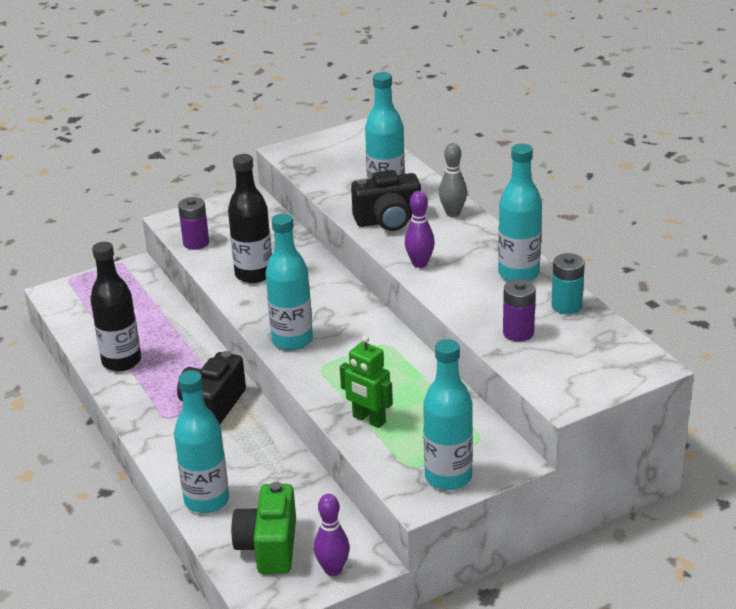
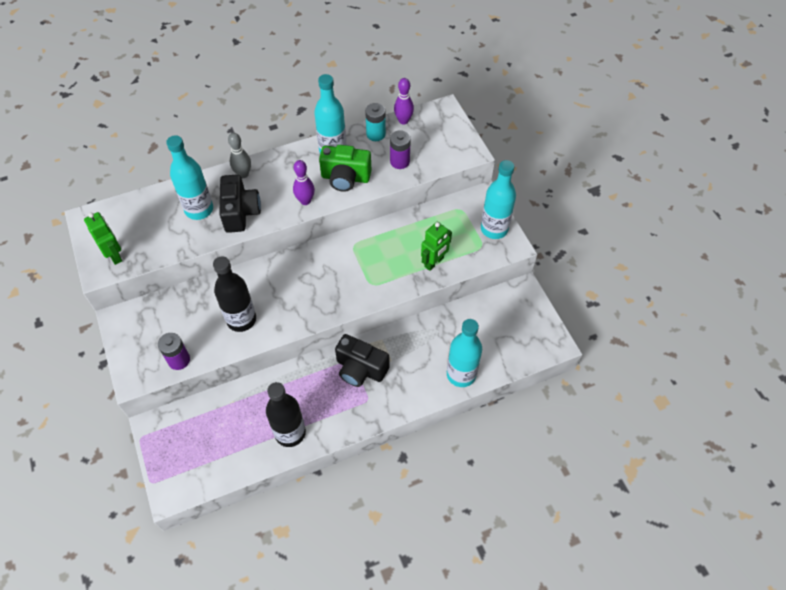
camera: 85 degrees left, 25 degrees up
green camera [231,482,296,574] -> green camera moved to [319,145,371,192]
turquoise bottle [265,214,313,350] -> none
purple bowling pin [314,494,350,576] -> purple bowling pin moved to [394,78,414,124]
none -> green robot [84,212,122,265]

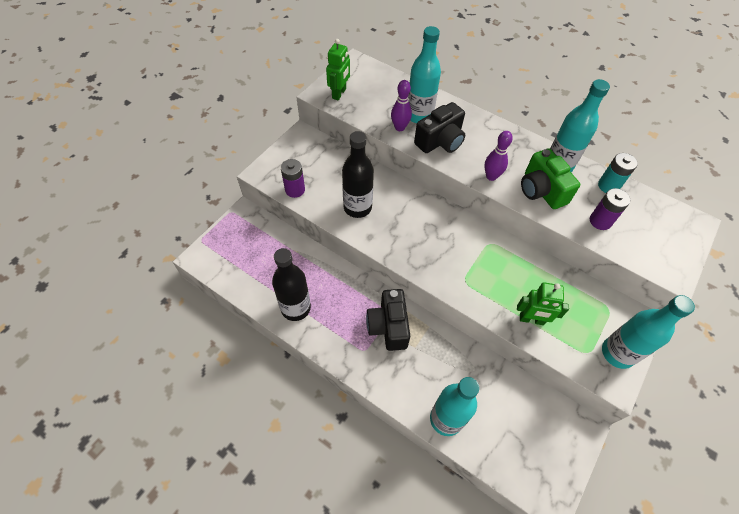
camera: 55 degrees right, 0 degrees up
grey bowling pin [228,133,251,178] -> none
purple bowling pin [394,78,414,124] -> purple bowling pin moved to [391,80,412,131]

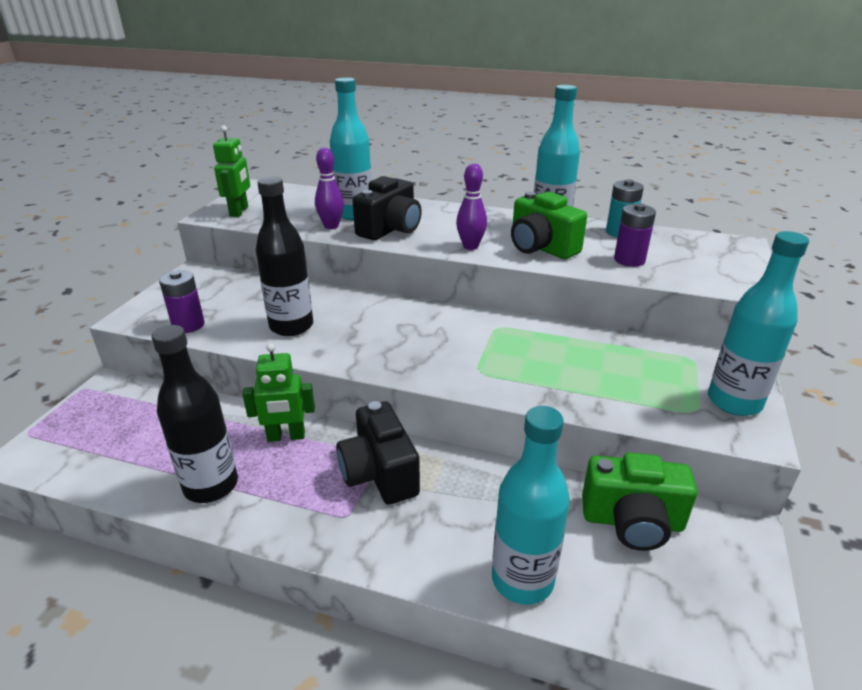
camera: 15 degrees left, 25 degrees down
green robot [517,282,569,325] -> green robot moved to [242,343,315,442]
none -> green camera [582,453,697,551]

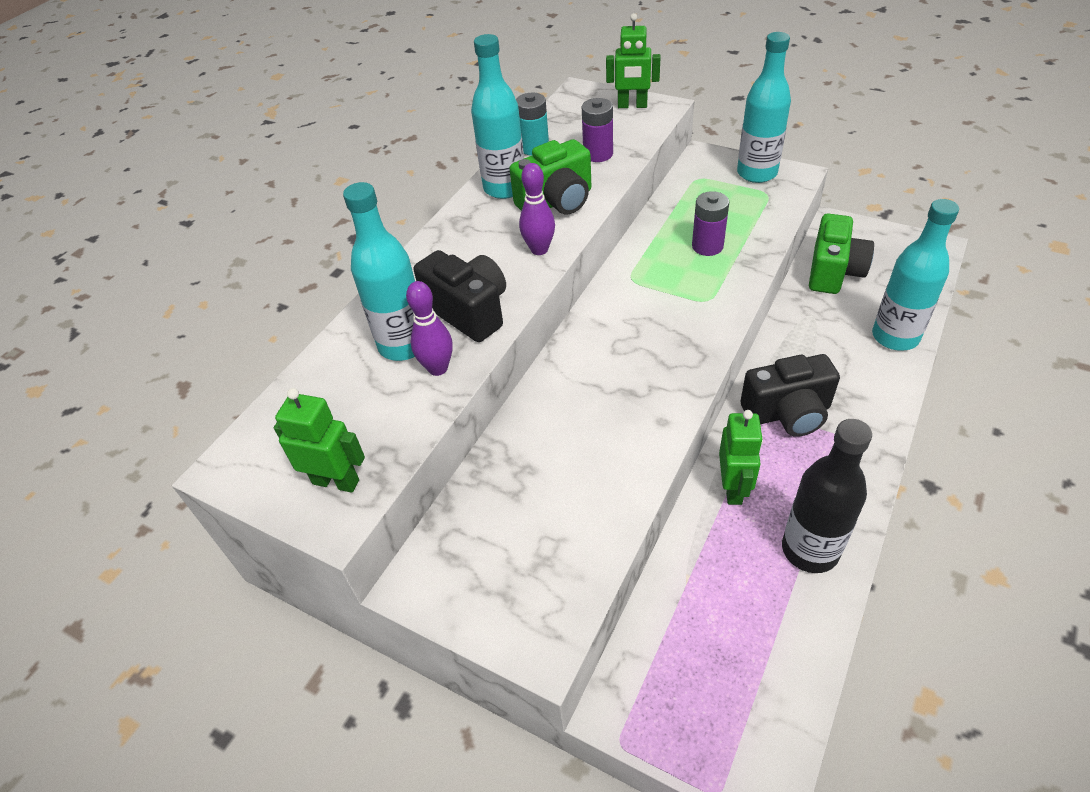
camera: 75 degrees left, 15 degrees up
purple battery [159,270,205,333] -> purple battery moved to [692,191,729,256]
black bottle [256,176,313,336] -> none
none -> green robot [606,13,660,108]

